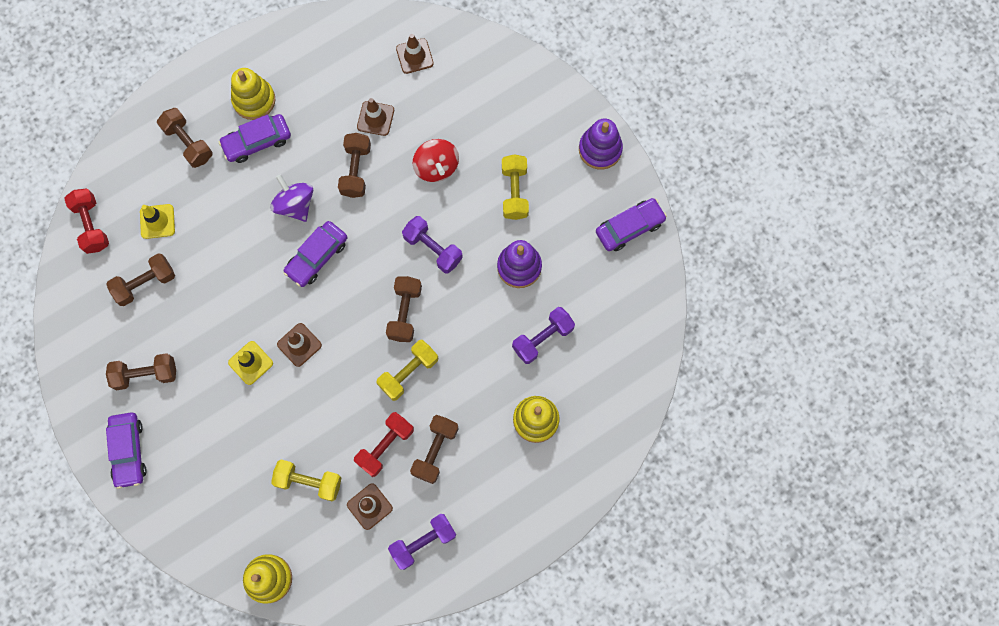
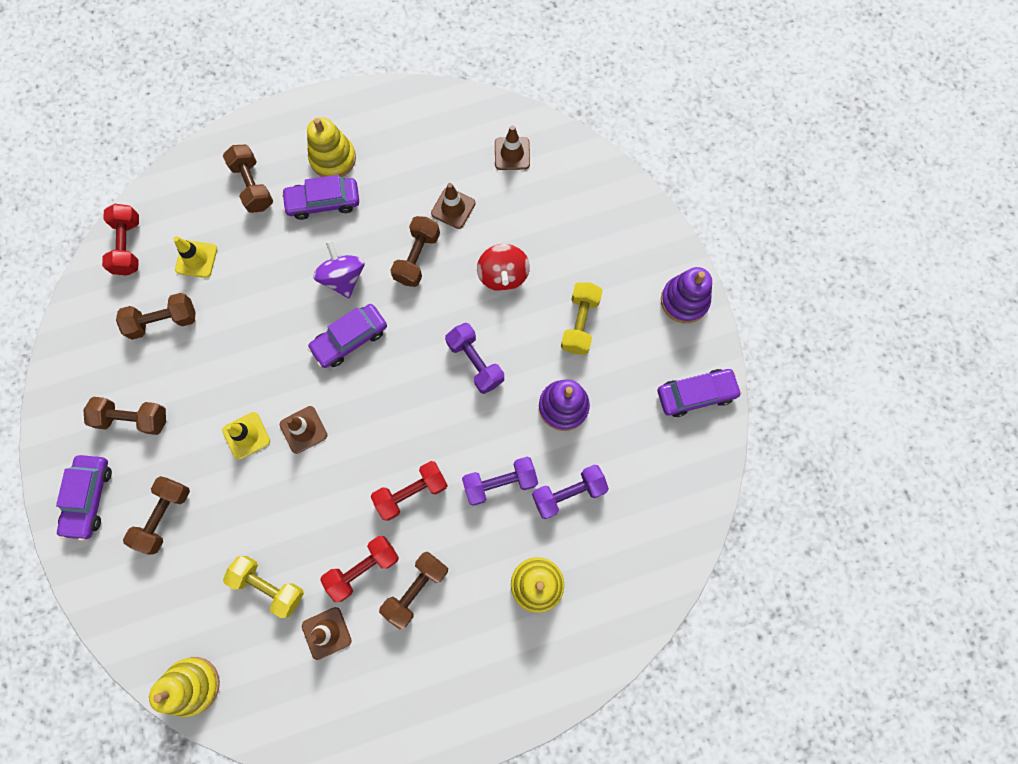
camera: 15 degrees right, 0 degrees up
yellow dumbbell [376,340,438,401] -> red dumbbell [371,461,448,521]
brown dumbbell [386,276,422,342] -> brown dumbbell moved to [123,476,190,555]
purple dumbbell [388,514,456,570] -> purple dumbbell moved to [462,457,538,506]

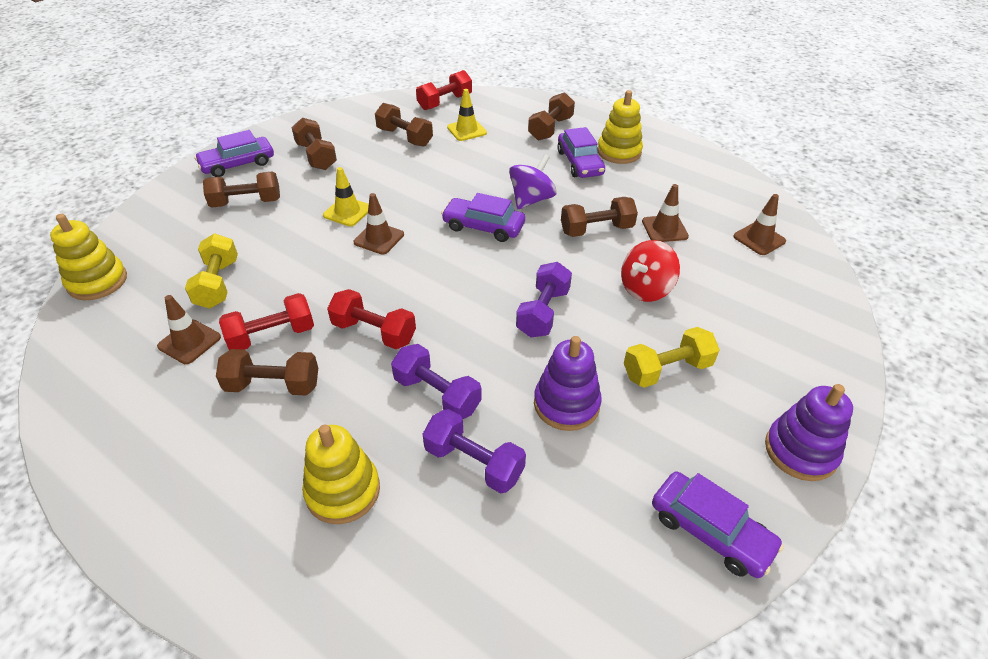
camera: 55 degrees right, 30 degrees down
purple car [281,175,359,220] -> purple car turned 150 degrees counterclockwise [557,127,605,178]
red dumbbell [320,536,399,602] -> red dumbbell turned 45 degrees counterclockwise [219,293,314,350]

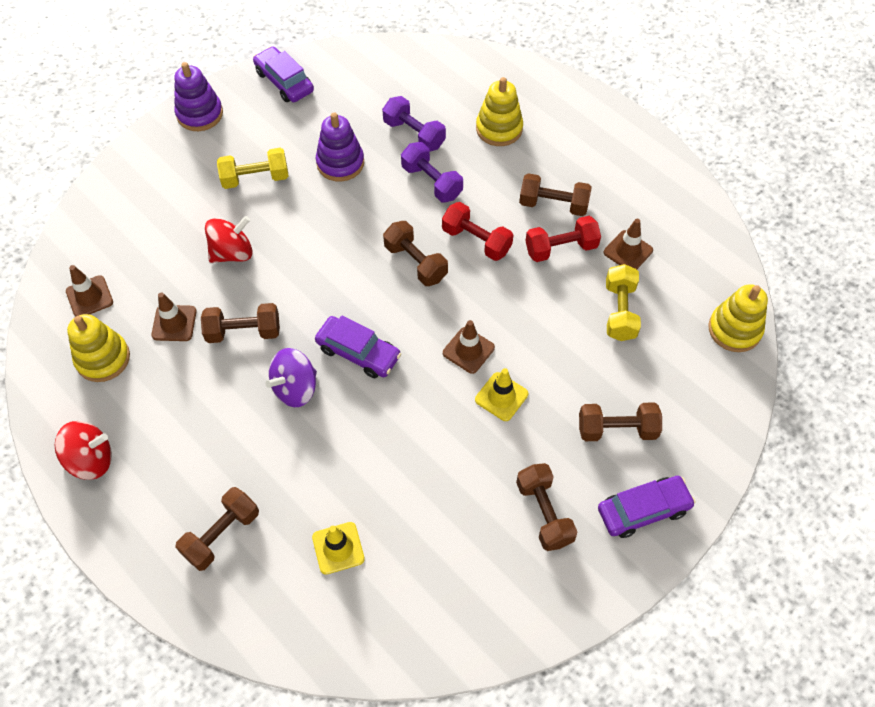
camera: 170 degrees left, 15 degrees up
brown dumbbell [375,103,433,147] -> brown dumbbell moved to [383,221,448,286]
red dumbbell [416,70,472,110] -> none
purple dumbbell [516,262,572,337] -> none
purple car [557,127,605,178] -> none
yellow stacking toy [597,90,643,164] -> yellow stacking toy moved to [67,314,130,382]
none -> red spinning top [55,421,112,480]

